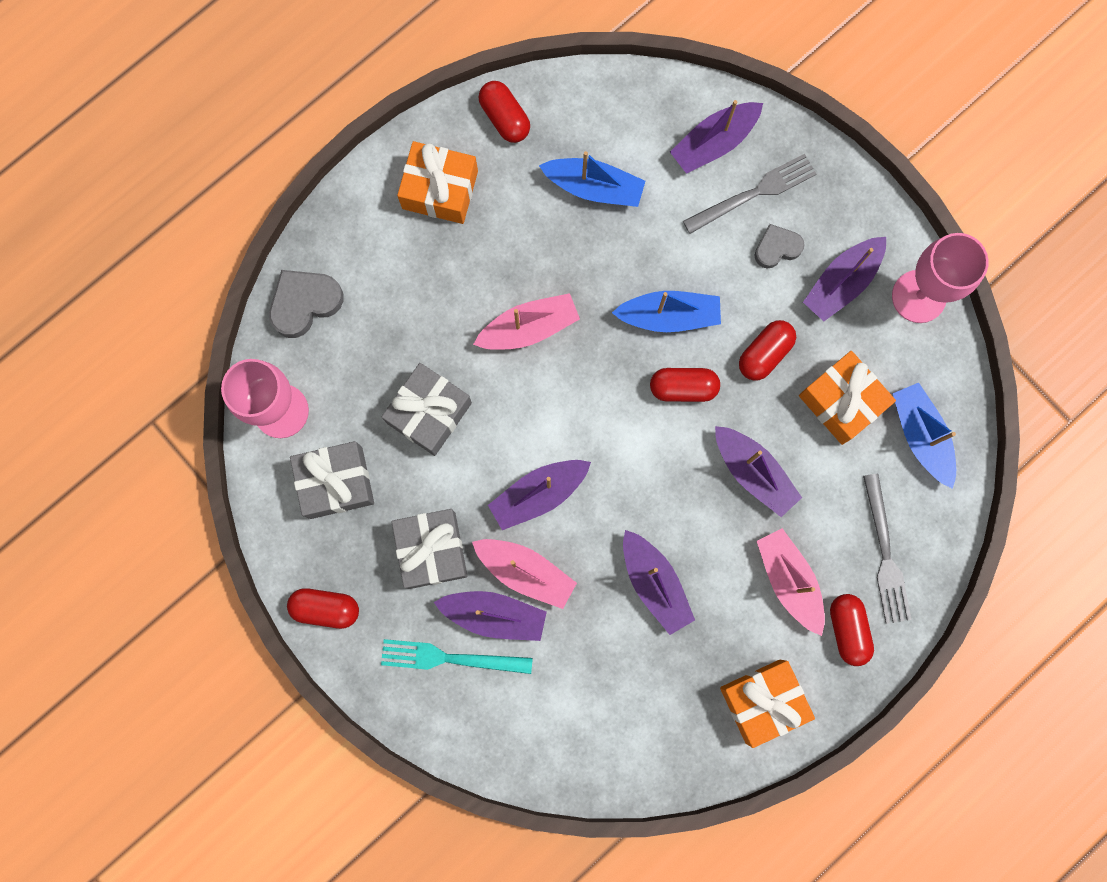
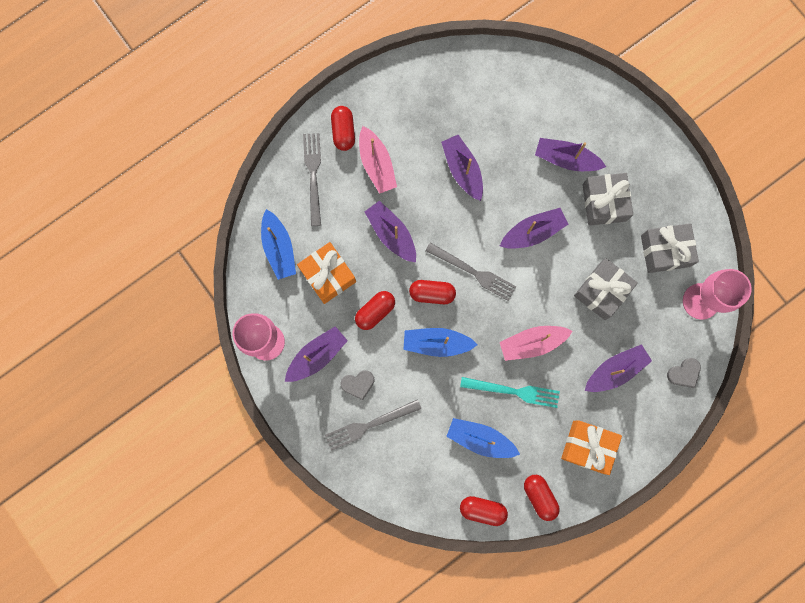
camera: 175 degrees left, 0 degrees up
grey heart [269,270,344,338] -> grey heart [667,358,701,388], size x0.65
red capsule [287,588,359,629] -> red capsule moved to [460,496,508,526]
turquoise fork [381,639,533,674] -> turquoise fork moved to [460,377,560,408]
pink boat [472,539,577,609] -> none
purple boat [670,100,763,174] -> purple boat moved to [585,344,652,392]
orange gift [720,660,815,748] -> none
none -> grey fork [425,242,516,301]

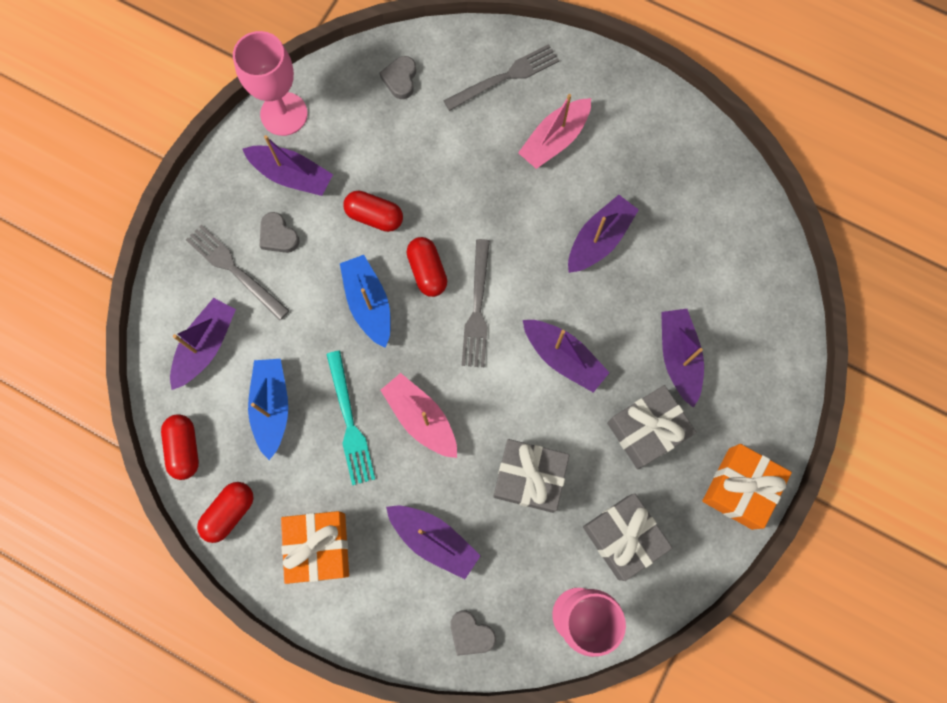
camera: 65 degrees right, 5 degrees down
blue boat [261,209,296,280] -> grey heart [380,56,416,99]
orange gift [297,242,356,304] -> orange gift moved to [702,444,792,530]
red capsule [331,106,355,151] -> none
purple boat [365,201,416,263] -> purple boat moved to [170,298,236,390]

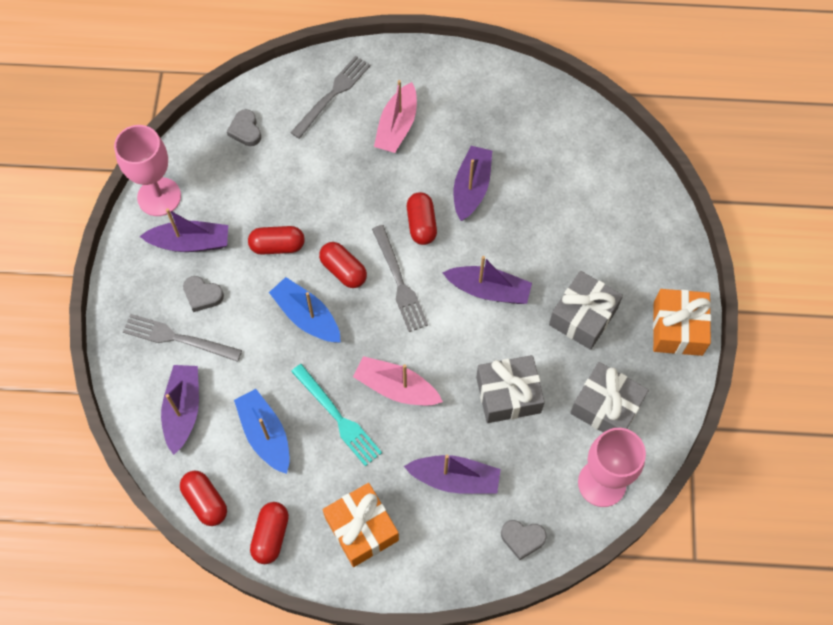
camera: 25 degrees left, 10 degrees down
purple boat [661,309,704,408] -> none
none -> red capsule [407,192,437,245]

